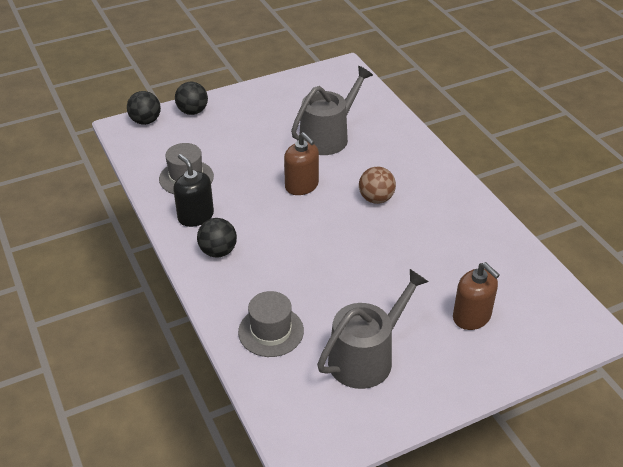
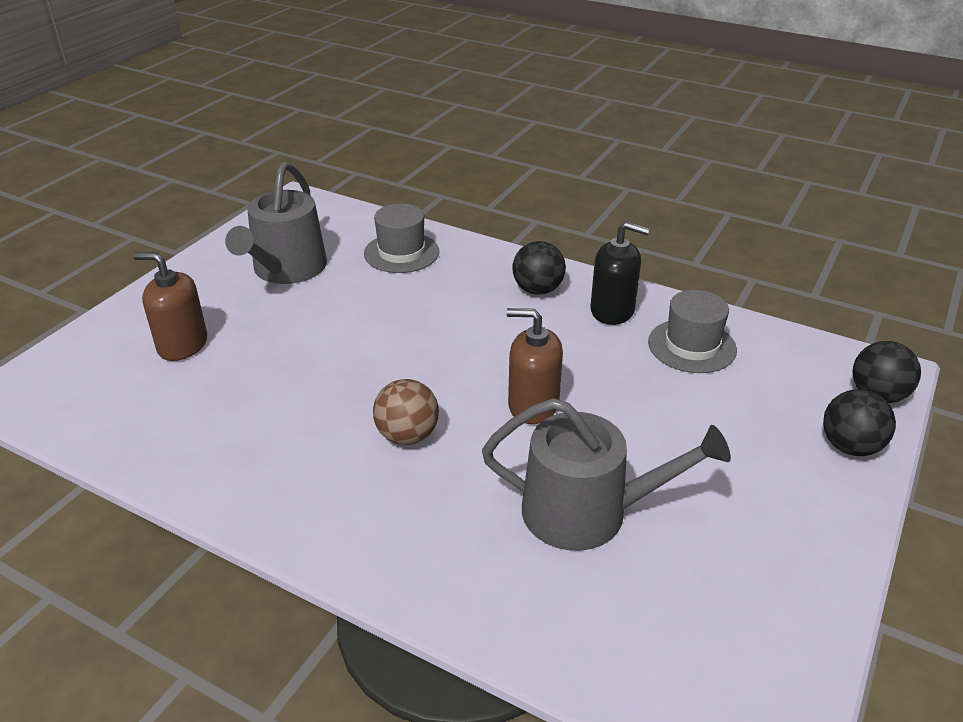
camera: 145 degrees right, 5 degrees down
grey watering can [291,66,373,155] -> grey watering can turned 90 degrees counterclockwise [482,398,731,551]

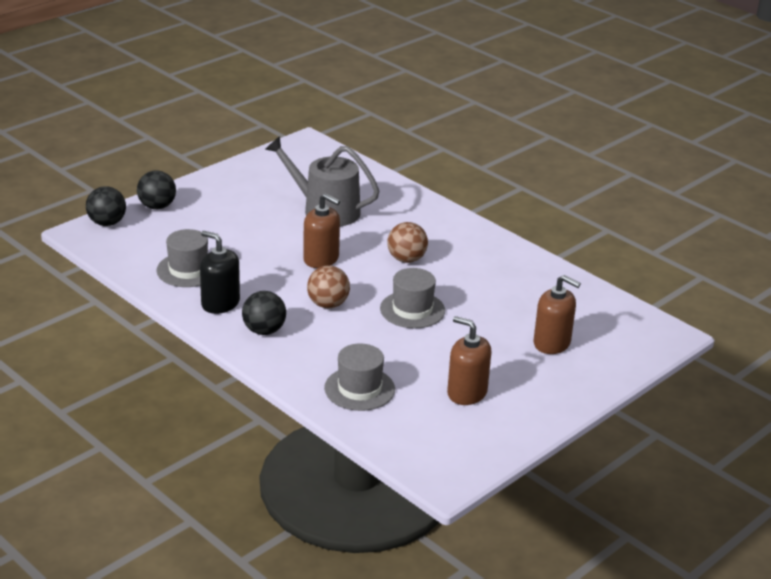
camera: 165 degrees left, 5 degrees down
grey watering can [225,162,327,284] -> brown soap dispenser [447,316,491,405]
none -> brown ball [307,265,350,308]
none -> grey hat [380,268,445,328]

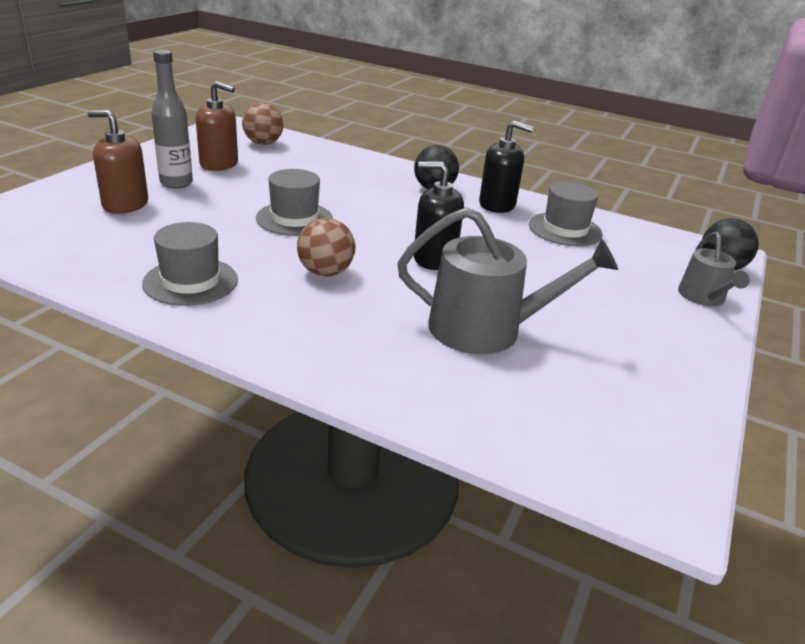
camera: 160 degrees right, 0 degrees up
black ball [137,171,176,209] -> grey watering can [678,232,750,306]
brown soap dispenser [303,193,340,268] -> black soap dispenser [414,162,464,270]
brown ball [307,265,350,308] -> brown ball moved to [242,102,283,145]
grey hat [324,343,395,411] -> grey hat moved to [142,222,238,306]
none -> grey bottle [151,50,193,188]

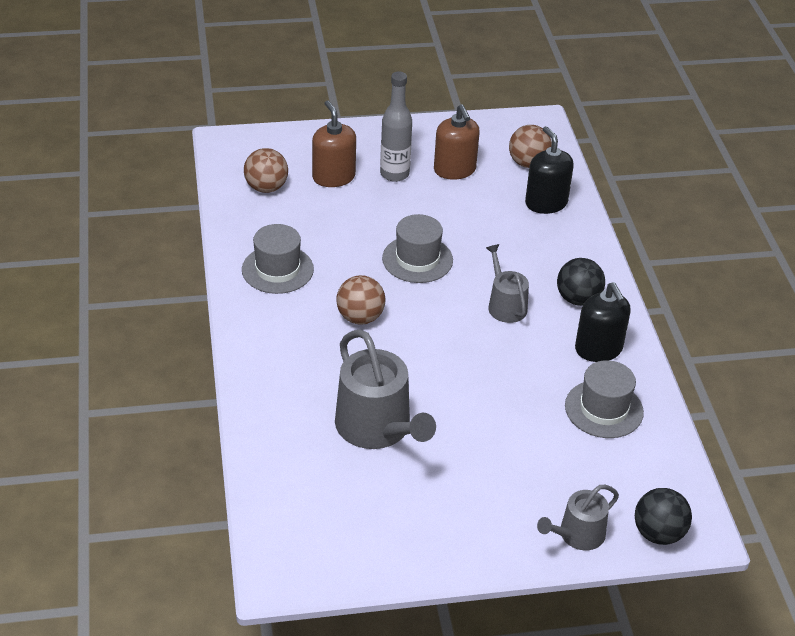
camera: 55 degrees right, 10 degrees up
black soap dispenser [414,162,464,270] -> black soap dispenser moved to [525,126,574,214]
none -> brown ball [244,148,288,193]
none -> grey watering can [486,244,529,323]

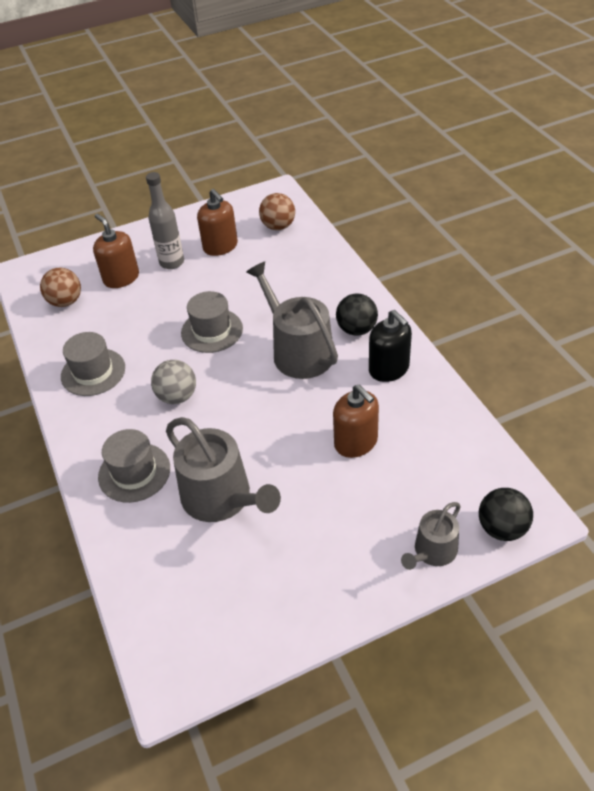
camera: 10 degrees left, 5 degrees up
brown ball [336,275,386,325] -> grey ball [151,360,196,404]
grey watering can [486,244,529,323] -> grey watering can [246,262,338,379], size x1.76
black soap dispenser [525,126,574,214] -> none
grey hat [565,360,644,438] -> grey hat moved to [98,429,170,503]
none -> brown soap dispenser [333,384,379,458]

